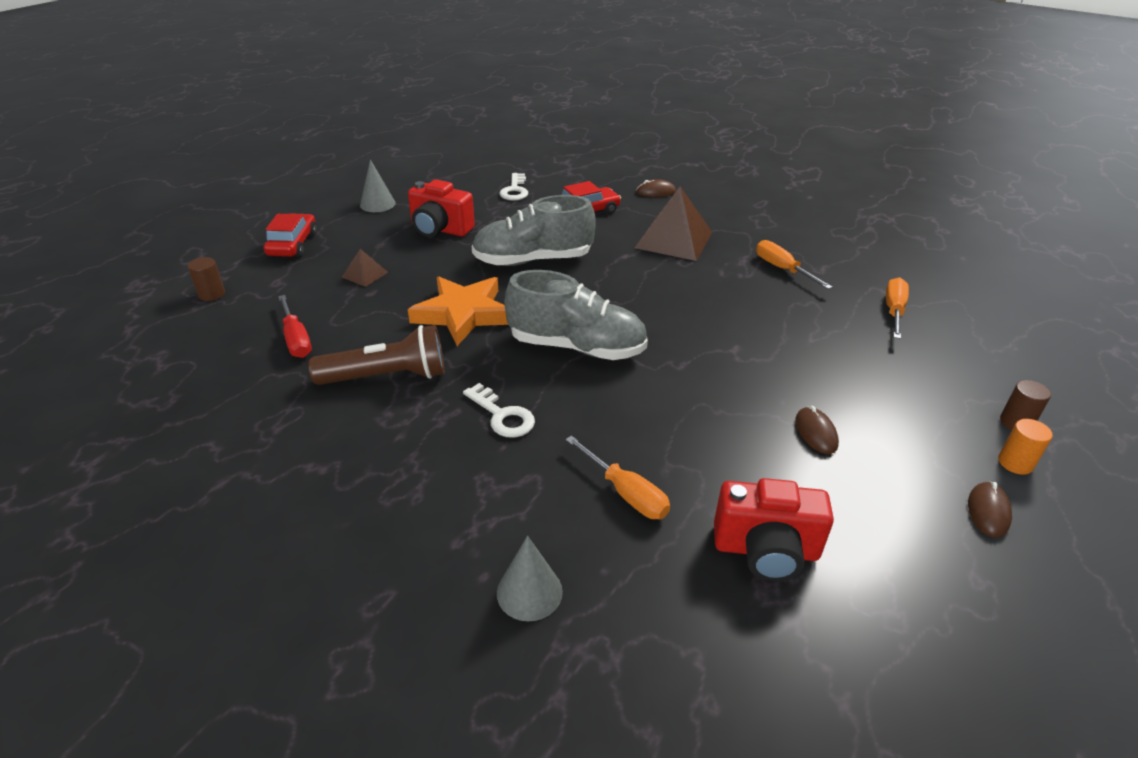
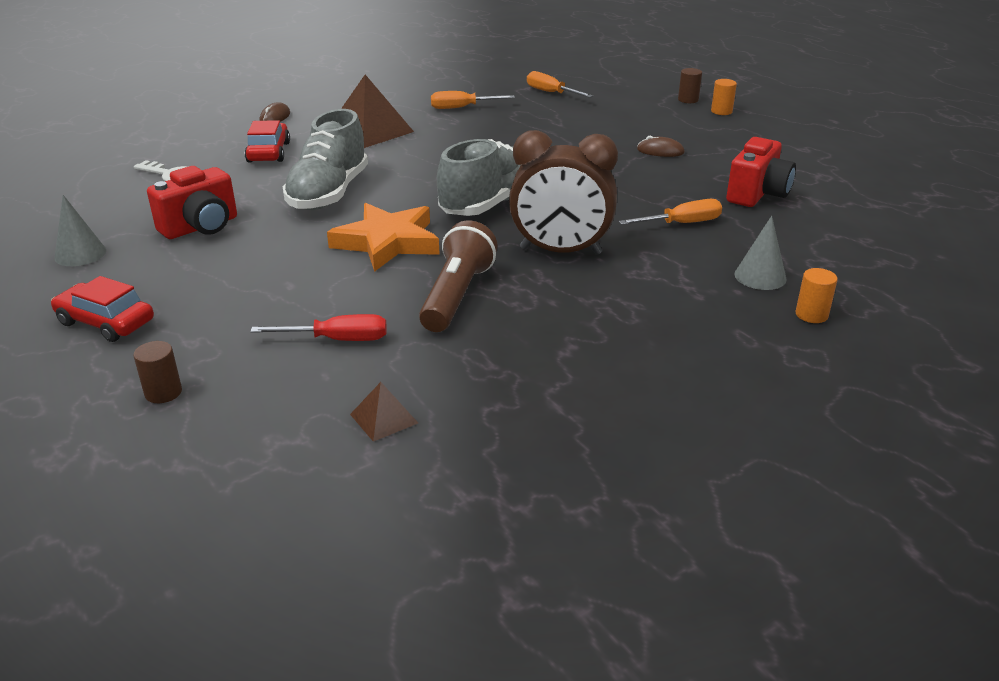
camera: 65 degrees left, 5 degrees down
brown pyramid [342,249,388,287] -> brown pyramid moved to [350,382,418,442]
white key [463,383,535,438] -> brown clock [509,130,618,255]
brown mouse [968,482,1012,538] -> none
none -> orange cylinder [795,268,838,323]

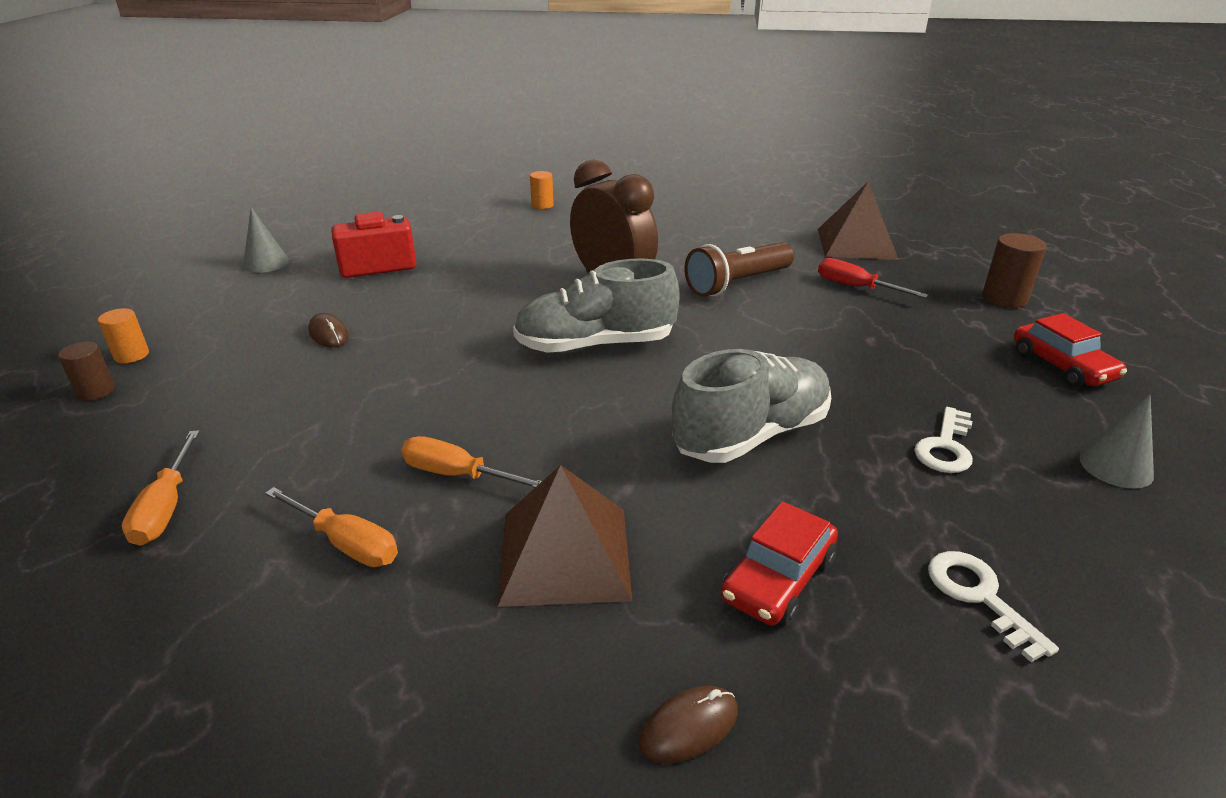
camera: 140 degrees left, 0 degrees up
brown cylinder [133,341,182,403] -> brown cylinder [982,233,1047,308], size x1.52
red camera [147,166,237,239] -> white key [914,407,973,473]
orange star [327,203,440,272] -> none
brown pyramid [350,382,418,442] -> brown pyramid [818,182,899,260], size x2.10
orange screwdriver [619,199,722,225] -> orange screwdriver moved to [401,436,542,488]
grey cone [734,216,787,290] -> grey cone moved to [243,207,289,273]

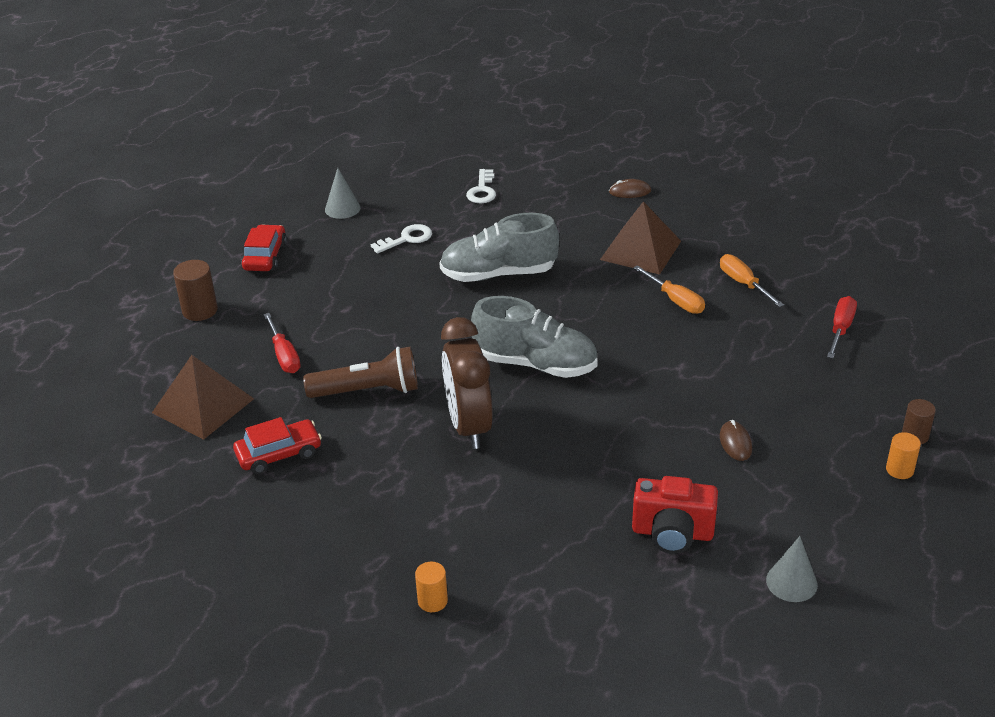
camera: 150 degrees left, 5 degrees up
orange screwdriver [122,430,200,546] -> red screwdriver [827,296,857,358]
red car [721,501,838,626] -> red car moved to [233,417,322,474]

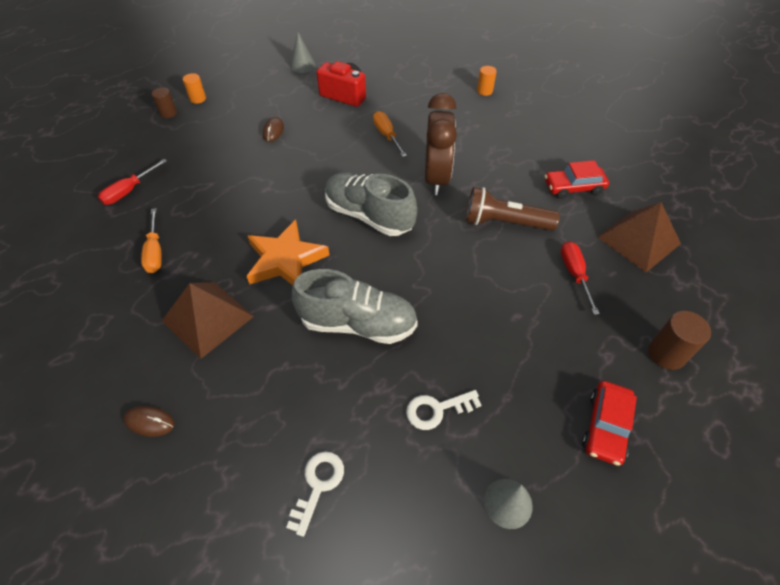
camera: 165 degrees left, 15 degrees up
orange screwdriver [633,265,705,314] -> orange screwdriver moved to [373,111,407,157]
none -> orange star [247,219,329,285]

